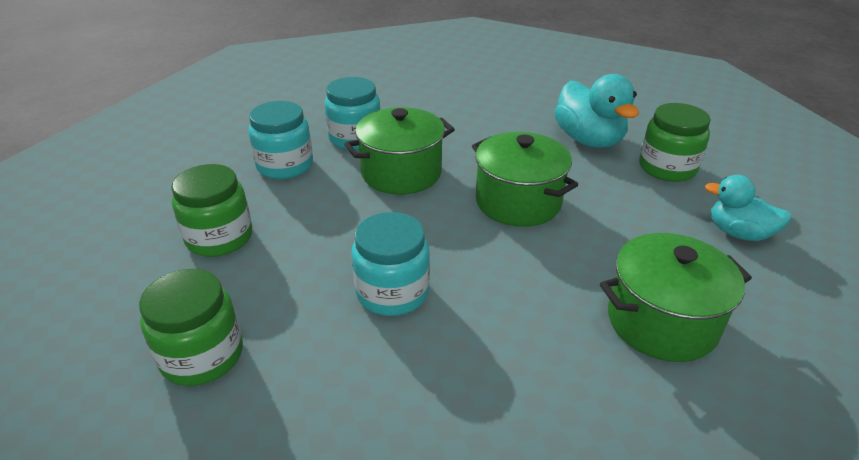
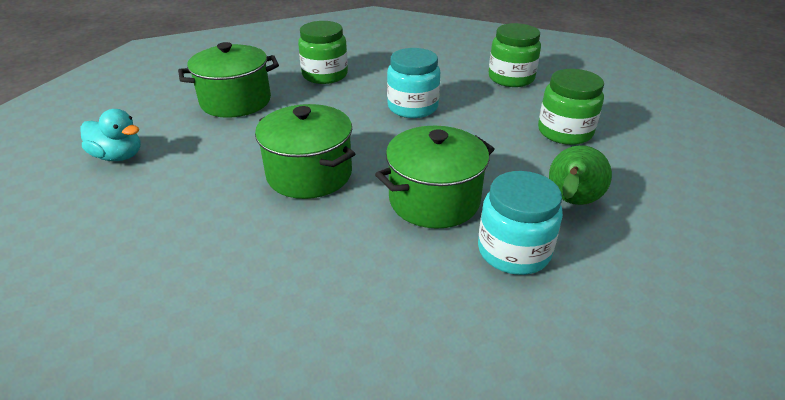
camera: 175 degrees right, 0 degrees up
turquoise jar [248,101,313,179] -> green pear [549,145,612,205]
turquoise duck [554,74,639,148] -> none
green jar [639,103,711,182] -> green jar moved to [298,21,348,84]

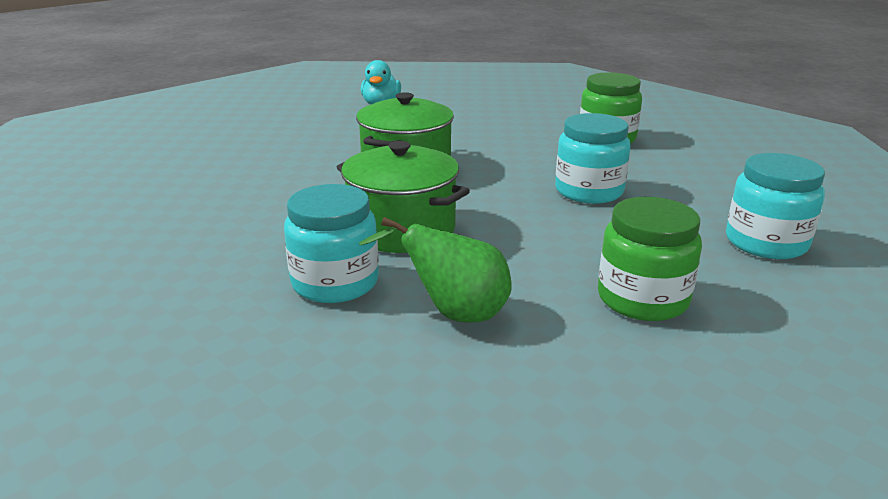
camera: 70 degrees right, 10 degrees down
green pot [178,42,279,118] -> none
green jar [489,23,541,87] -> turquoise jar [726,153,825,259]

